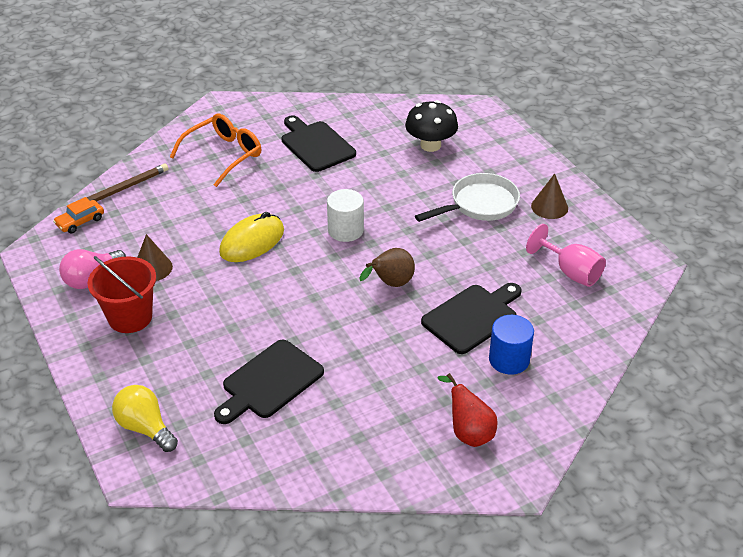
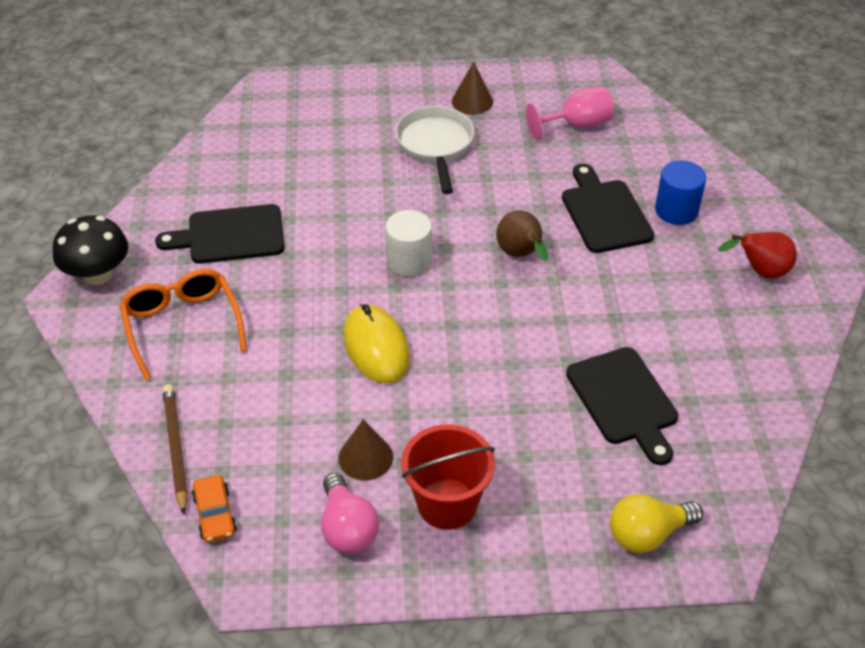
camera: 65 degrees left, 5 degrees up
black mushroom [405,100,458,152] -> black mushroom moved to [53,215,128,285]

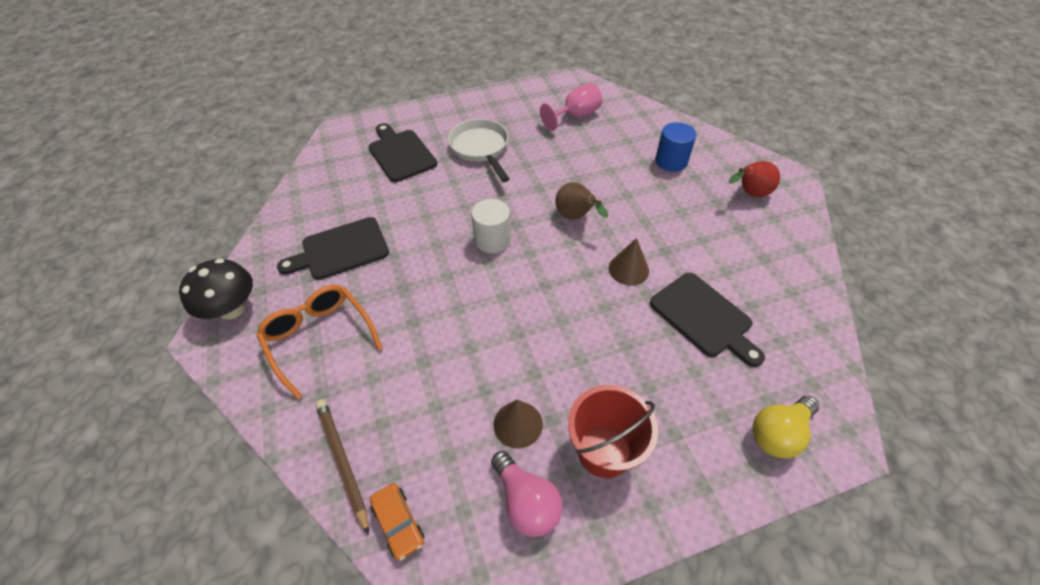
camera: 15 degrees left, 5 degrees up
yellow mouse [343,304,410,383] -> none
brown cone [452,62,493,115] -> brown cone moved to [609,238,649,286]
black cutting board [562,164,654,253] -> black cutting board moved to [368,123,437,182]

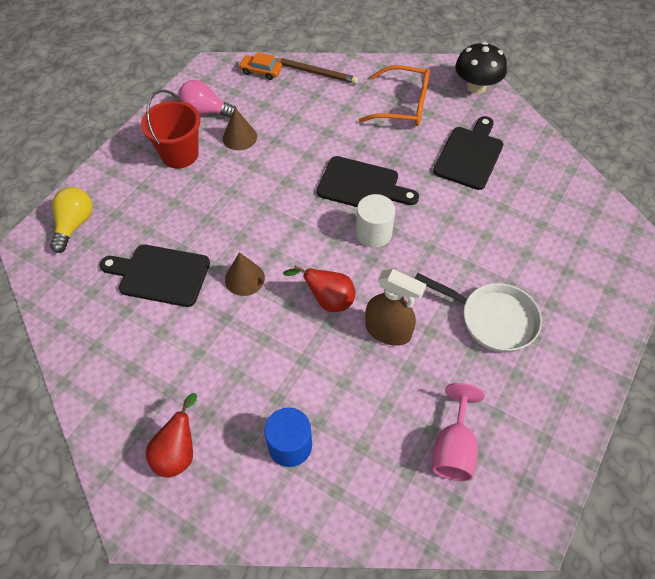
camera: 140 degrees right, 5 degrees up
black cutting board [368,123,437,182] -> black cutting board moved to [317,156,419,207]
brown pear [555,182,608,219] -> red pear [283,266,355,312]
none -> brown spray bottle [365,269,427,346]

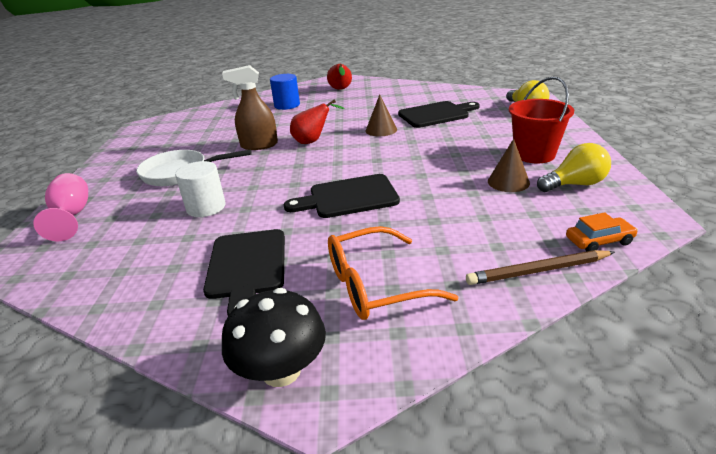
camera: 150 degrees right, 25 degrees down
pink light bulb [178,80,237,118] -> yellow light bulb [537,143,611,192]
white cylinder [356,194,395,248] -> white cylinder moved to [175,161,226,217]
pink goblet [432,383,485,481] -> pink goblet moved to [33,173,88,241]

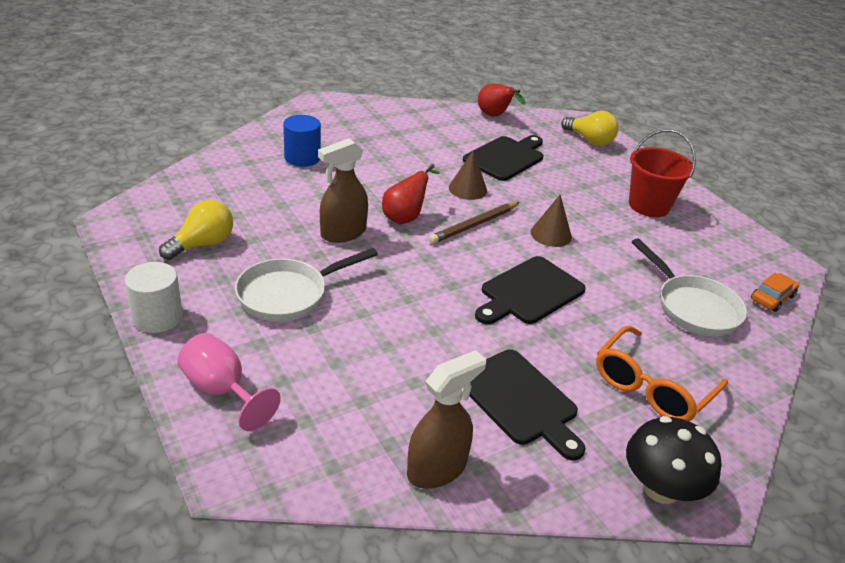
camera: 35 degrees left, 5 degrees up
white cylinder [175,161,226,217] -> white cylinder moved to [125,262,183,333]
red pear [327,64,352,90] -> red pear moved to [478,83,526,116]
brown pencil [466,250,615,285] -> brown pencil moved to [429,202,520,244]
brown cone [488,139,530,192] -> brown cone moved to [531,195,572,247]
yellow light bulb [537,143,611,192] -> yellow light bulb moved to [159,200,233,260]
none -> brown spray bottle [407,350,486,489]
none -> white pan [632,238,747,336]

